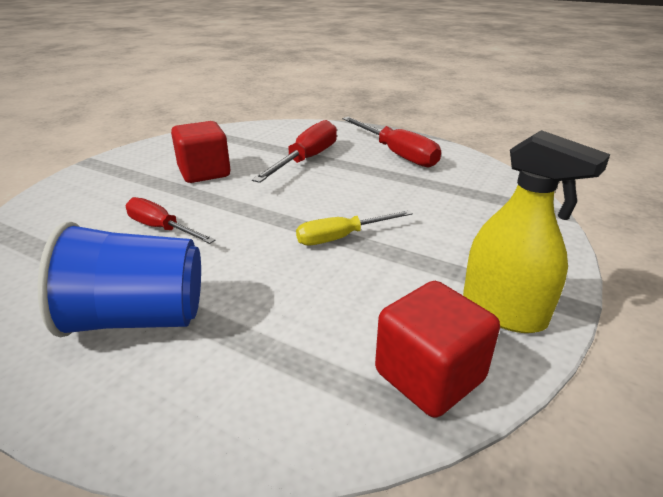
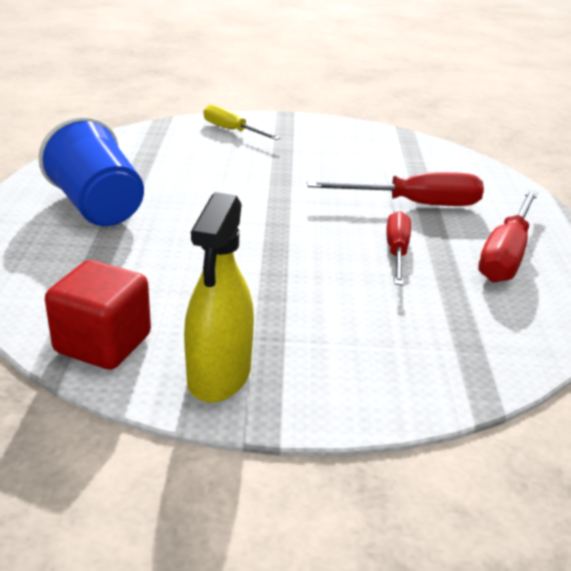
camera: 60 degrees right, 0 degrees up
red screwdriver [126,197,215,244] -> red screwdriver moved to [387,211,411,285]
red cube [171,121,230,183] -> none
yellow screwdriver [296,210,413,245] -> yellow screwdriver moved to [203,105,280,140]

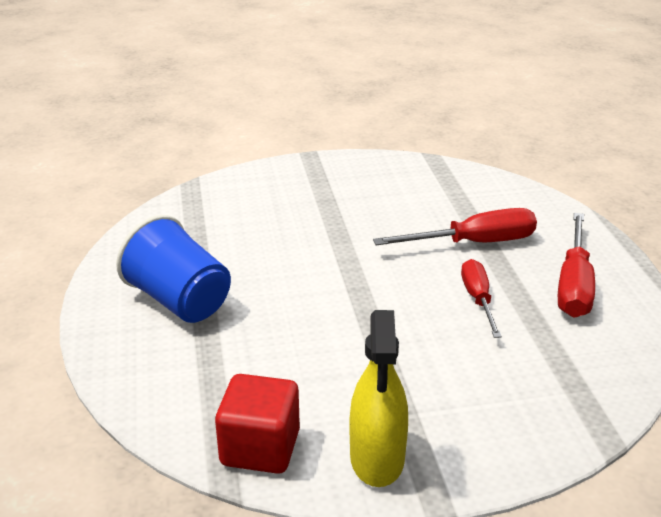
camera: 10 degrees left, 0 degrees up
yellow screwdriver [203,105,280,140] -> none

